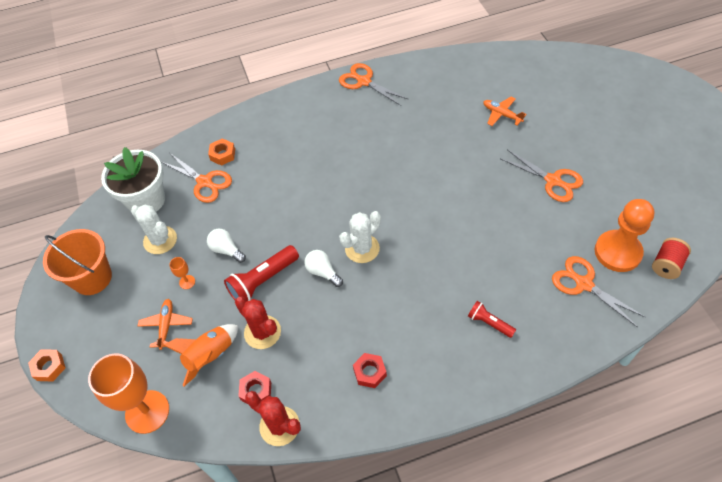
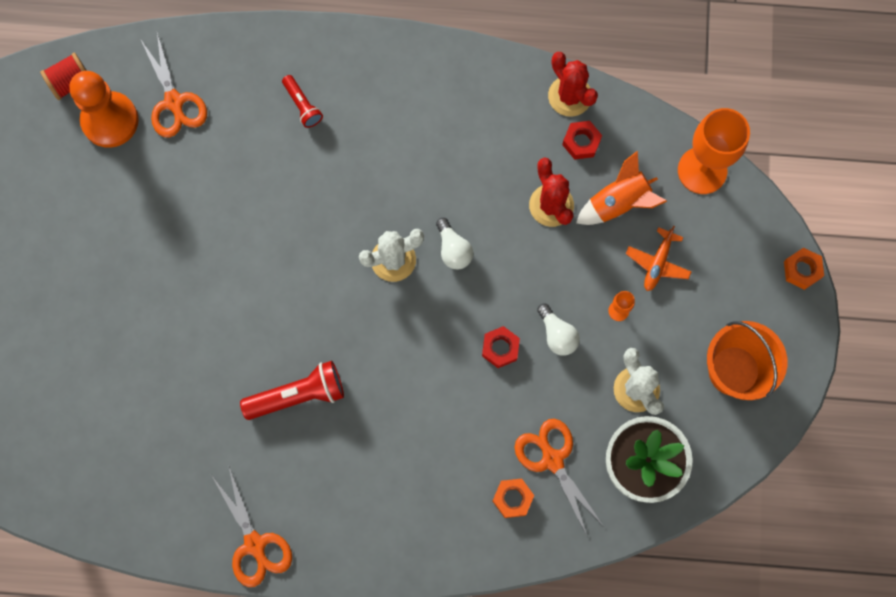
camera: 160 degrees left, 20 degrees up
red flashlight [224,245,299,301] -> red flashlight moved to [240,361,344,420]
red nut [353,353,387,388] -> red nut moved to [482,326,520,368]
orange plane [483,96,527,126] -> none
orange scissors [501,150,583,202] -> none

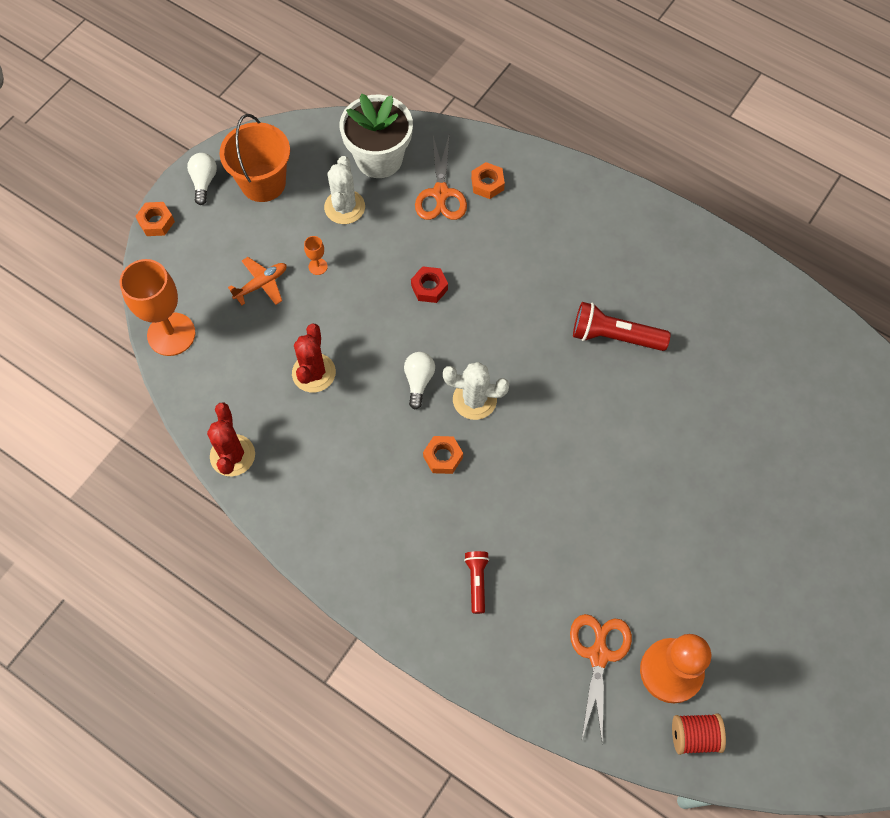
camera: 150 degrees left, 10 degrees down
orange scissors [211,465,292,587] -> none
white light bulb [537,304,580,356] -> white light bulb moved to [187,153,217,205]
red nut [562,121,602,160] -> none
orange rocket [576,151,667,225] -> none
none -> orange nut [423,436,463,474]

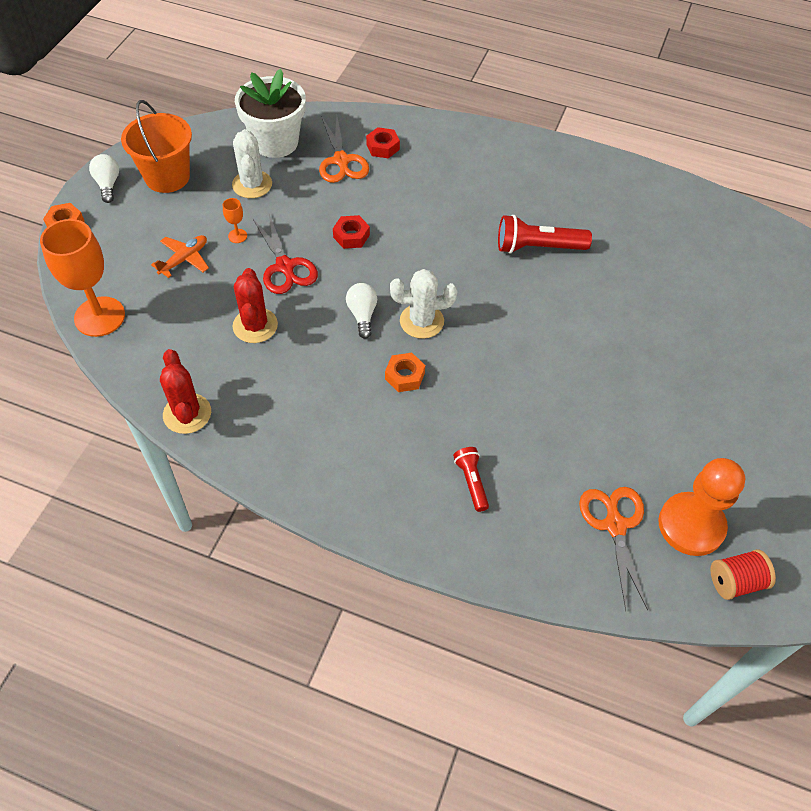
camera: 15 degrees left, 10 degrees down
orange nut [471,162,505,199] -> red nut [366,127,400,158]
none -> red scissors [252,214,318,294]

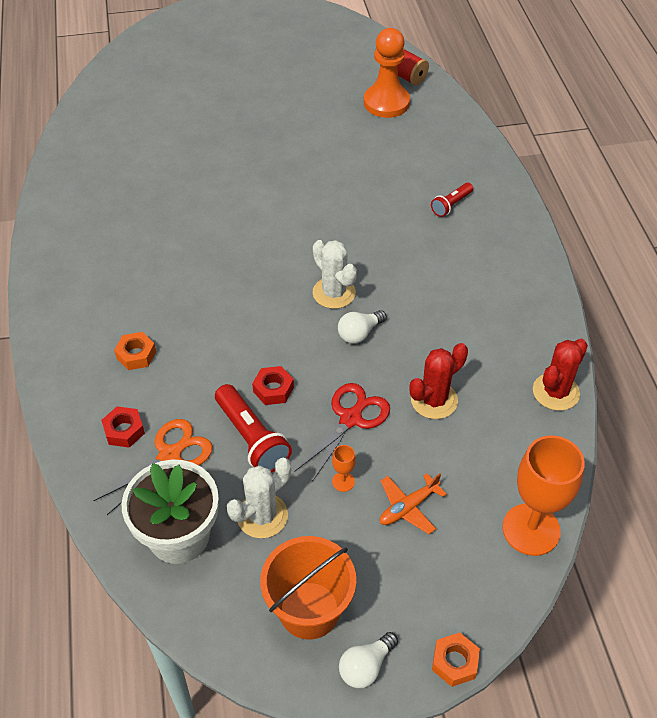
camera: 120 degrees left, 5 degrees down
orange plane [151,235,209,278] -> orange plane turned 45 degrees counterclockwise [379,473,447,534]
orange nut [385,353,425,392] -> orange nut moved to [114,332,156,370]
red flashlight [498,215,592,254] -> red flashlight moved to [215,384,292,473]
orange scissors [579,487,648,610] -> none

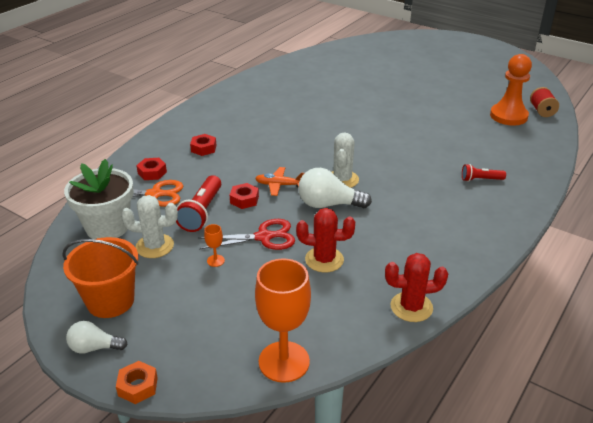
camera: 45 degrees right, 15 degrees down
orange nut [114,332,156,370] -> red nut [190,134,216,156]
white light bulb [338,310,387,344] -> white light bulb [298,168,372,208], size x1.62
orange plane [379,473,447,534] -> orange plane moved to [255,167,304,196]

